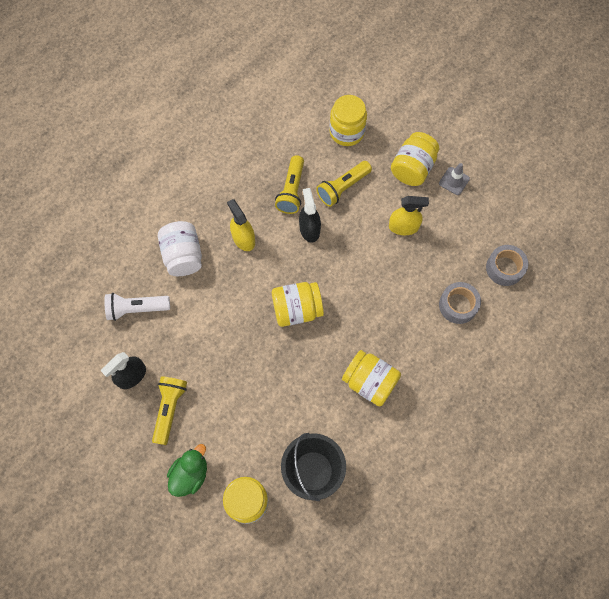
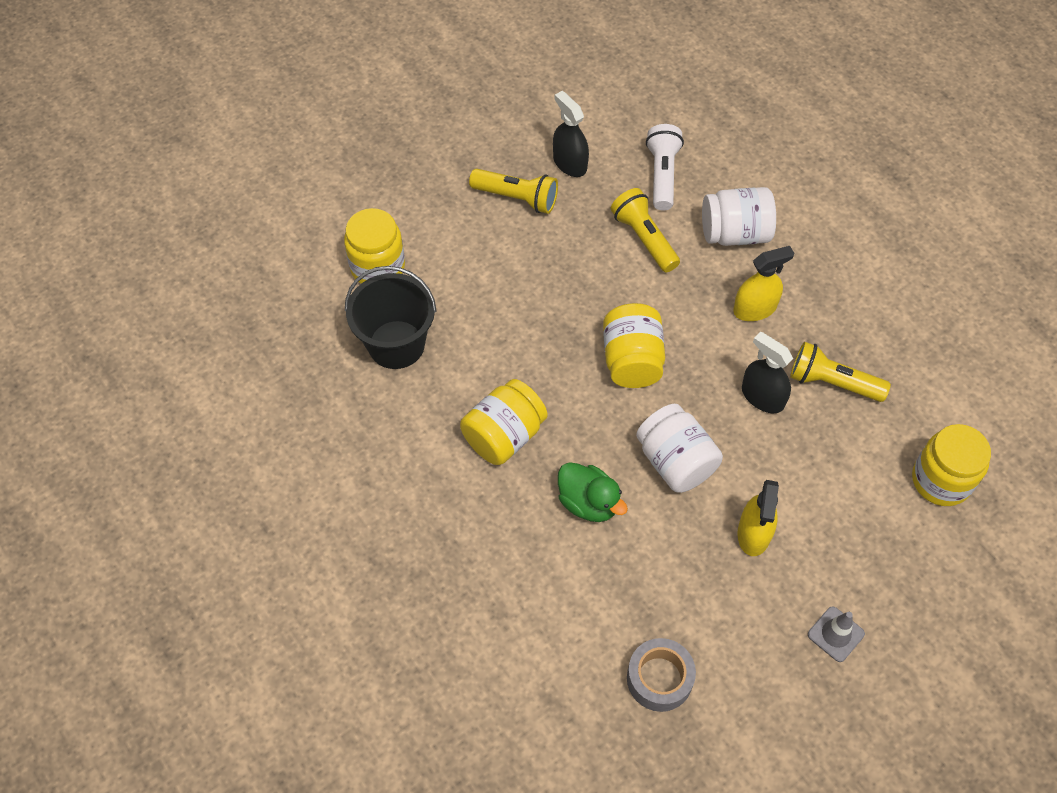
camera: 100 degrees right, 10 degrees down
green duck [167,444,207,497] -> green duck moved to [558,462,628,522]
black spray bottle [299,188,321,243] -> black spray bottle turned 135 degrees counterclockwise [742,332,793,413]
yellow flashlight [316,161,372,207] -> yellow flashlight moved to [611,188,680,272]
yellow jar [391,132,439,186] -> none
grey tape [439,282,481,324] -> none
none -> white jar [636,404,723,493]

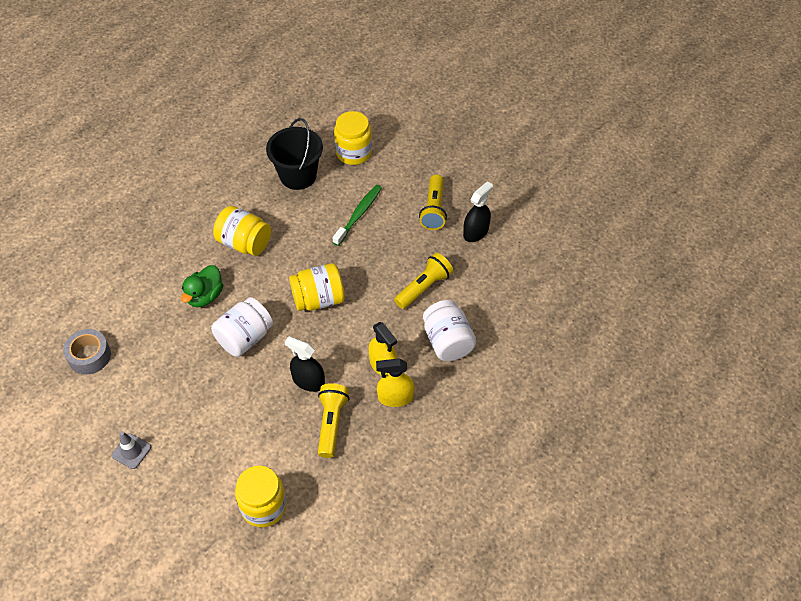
camera: 75 degrees right, 5 degrees down
white flashlight [646,124,684,211] -> none
yellow spray bottle [737,480,779,556] -> yellow spray bottle moved to [376,358,415,407]
black spray bottle [742,332,793,413] -> black spray bottle turned 90 degrees counterclockwise [284,336,325,392]
none -> green toothbrush [333,185,382,246]

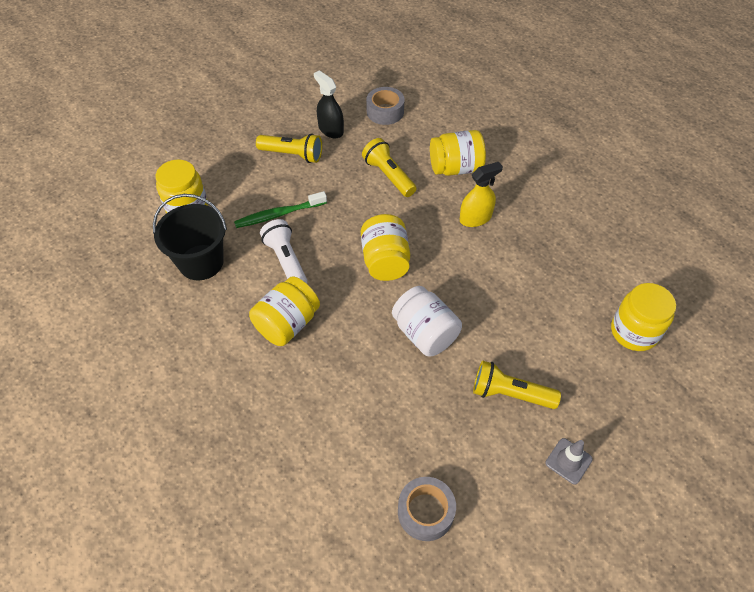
camera: 80 degrees left, 0 degrees up
green duck [181,265,223,307] -> none
black spray bottle [284,336,325,392] -> none
yellow flashlight [318,383,350,458] -> yellow flashlight moved to [473,360,561,409]
green toothbrush [333,185,382,246] -> green toothbrush turned 60 degrees counterclockwise [234,191,327,228]
yellow spray bottle [376,358,415,407] -> none
white jar [423,300,476,361] -> yellow jar [430,130,486,176]
none -> white flashlight [260,219,308,284]
none -> grey tape [366,87,405,125]

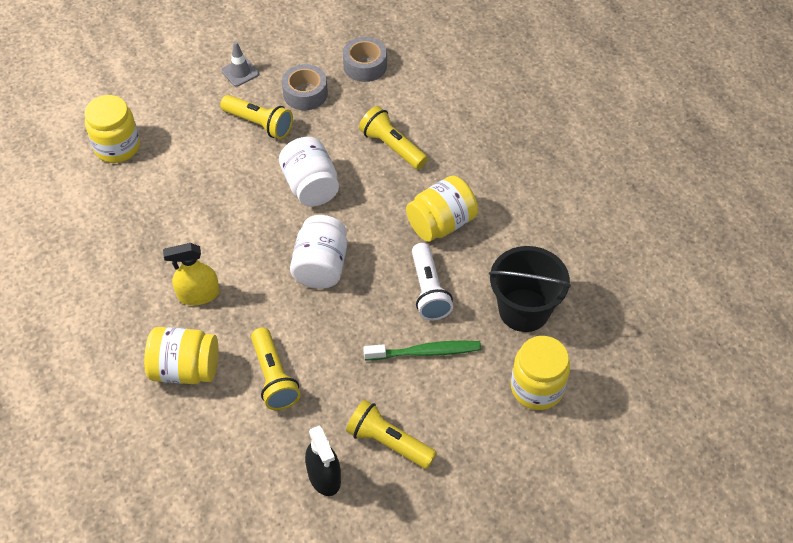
camera: 165 degrees left, 0 degrees up
yellow jar [361,214,410,281] -> white jar [290,215,347,289]
grey tape [366,87,405,125] -> grey tape moved to [282,64,328,110]
none -> yellow flashlight [359,106,428,170]

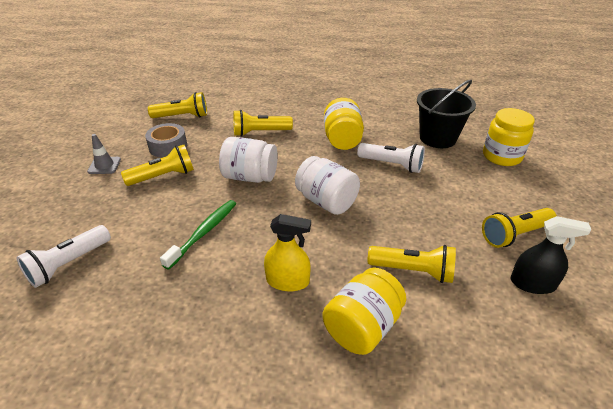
camera: 55 degrees left, 15 degrees down
yellow jar [85,95,140,163] -> white flashlight [16,225,111,288]
yellow spray bottle [163,243,219,305] -> yellow spray bottle turned 105 degrees counterclockwise [264,214,311,292]
grey tape [343,37,387,82] -> yellow flashlight [148,92,207,118]
green toothbrush [363,340,481,360] -> green toothbrush moved to [160,200,236,270]

